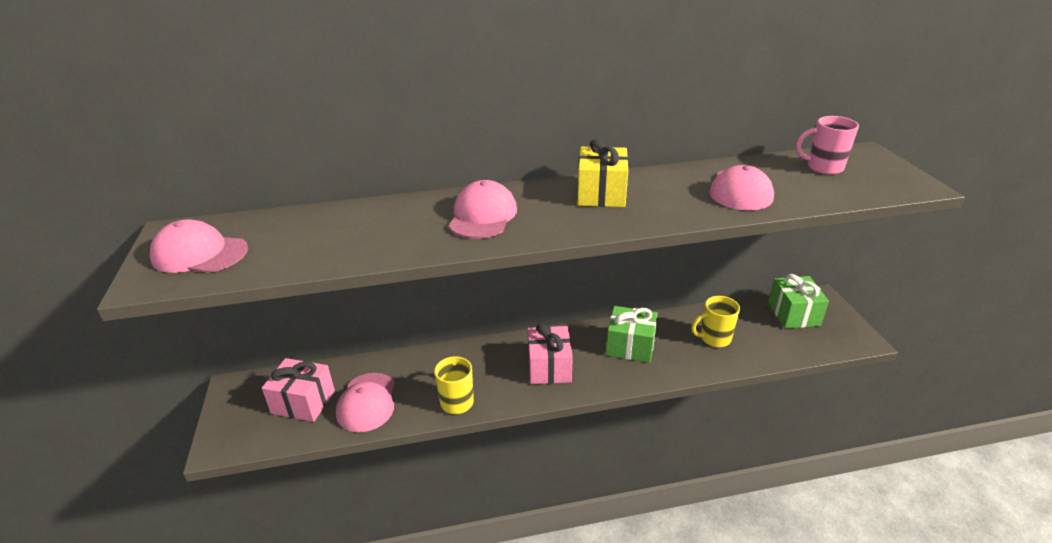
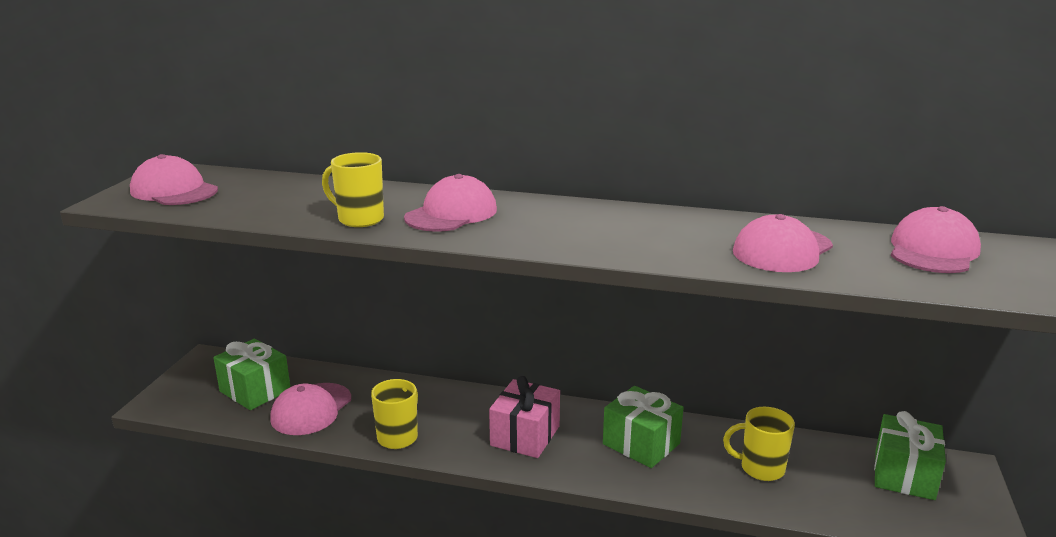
camera: 25 degrees right, 10 degrees down
pink gift [262,358,335,422] -> green gift [213,339,290,410]
yellow gift [578,139,628,207] -> none
pink mug [796,116,859,175] -> pink cap [891,206,981,273]
none -> yellow mug [322,152,384,227]

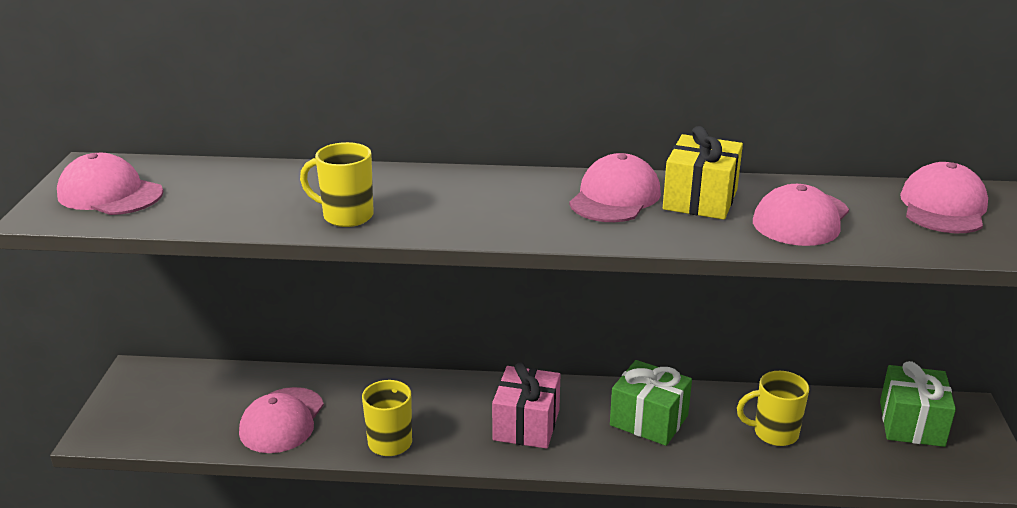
camera: 10 degrees left, 5 degrees up
green gift [213,339,290,410] -> none
pink cap [404,174,497,232] -> pink cap moved to [569,153,661,222]
none -> yellow gift [663,126,743,220]

